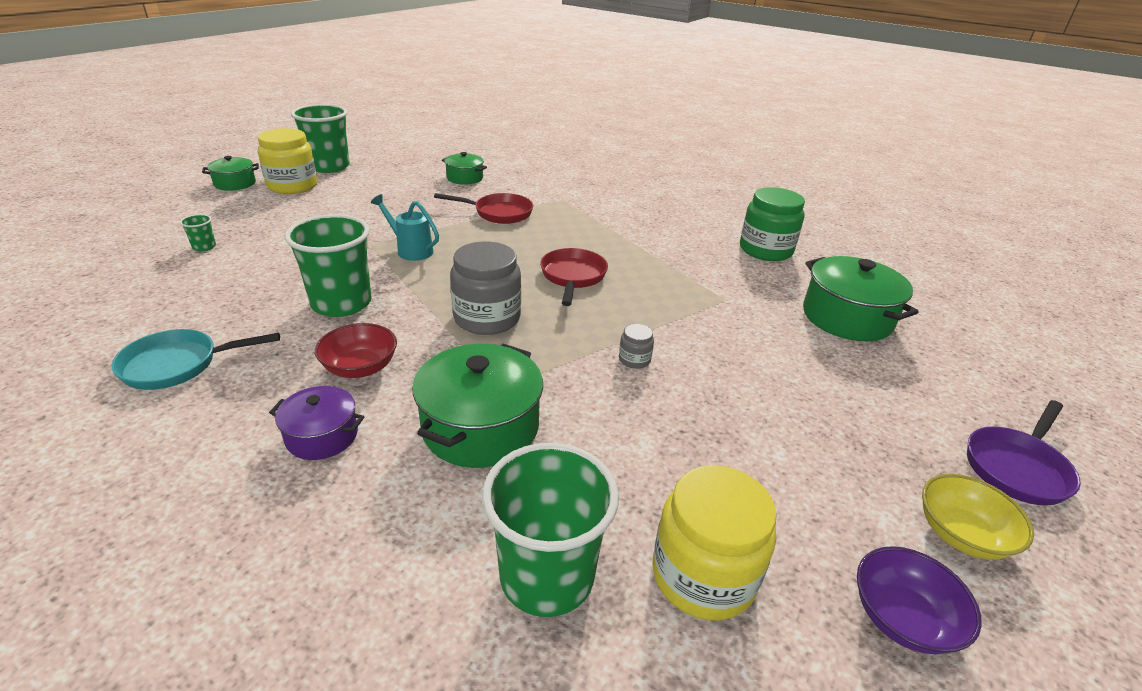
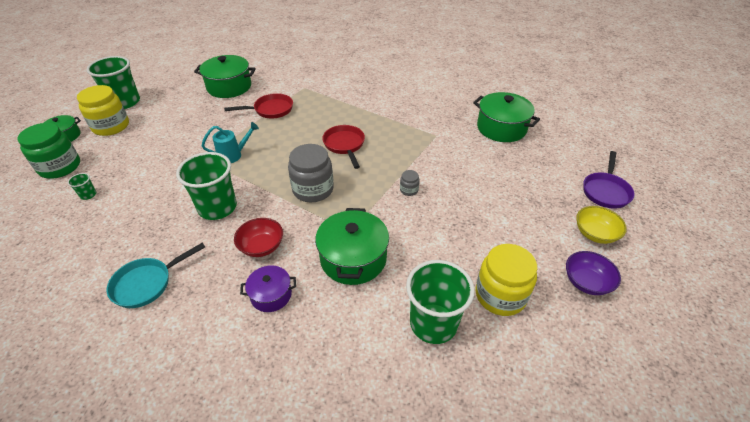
camera: 20 degrees left, 10 degrees up
turquoise watering can [371,194,439,261] -> turquoise watering can turned 150 degrees clockwise [202,122,259,163]
green pot [442,152,487,185] -> green pot [194,55,256,98], size x1.74
green jar [740,187,805,261] -> green jar moved to [17,123,80,179]

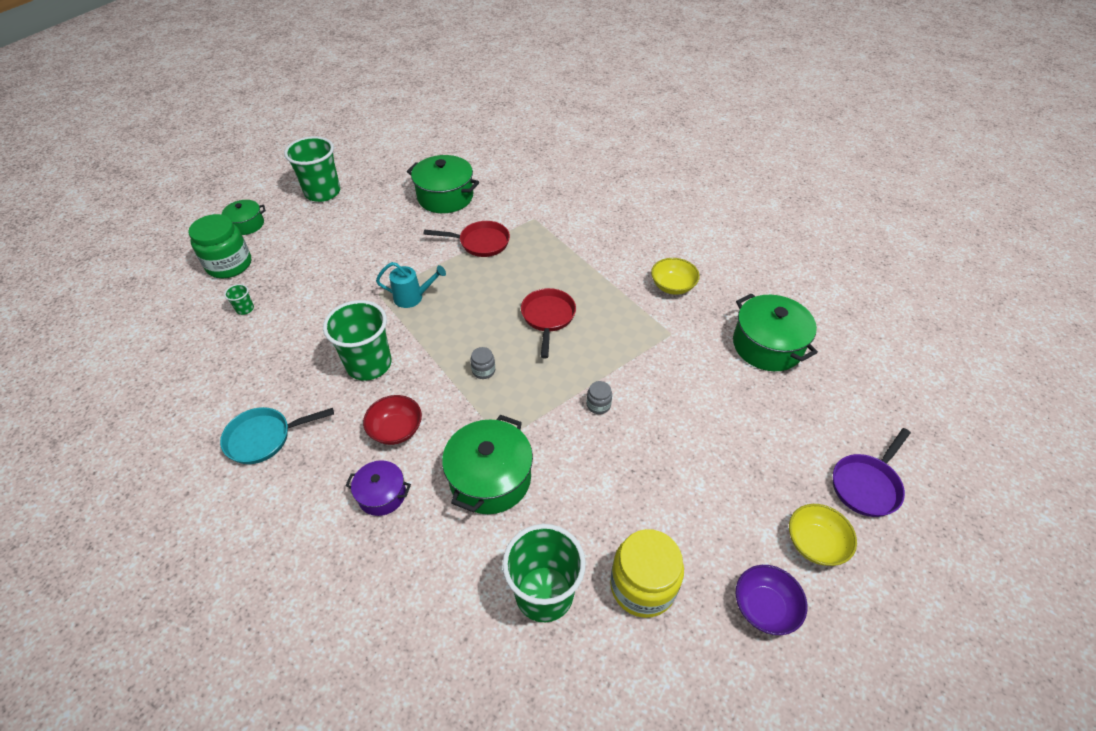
camera: 20 degrees right, 5 degrees up
yellow jar [77,85,129,136] -> none
grey jar [288,144,334,202] -> grey jar [470,347,495,379], size x0.45
none -> yellow bowl [651,258,700,295]

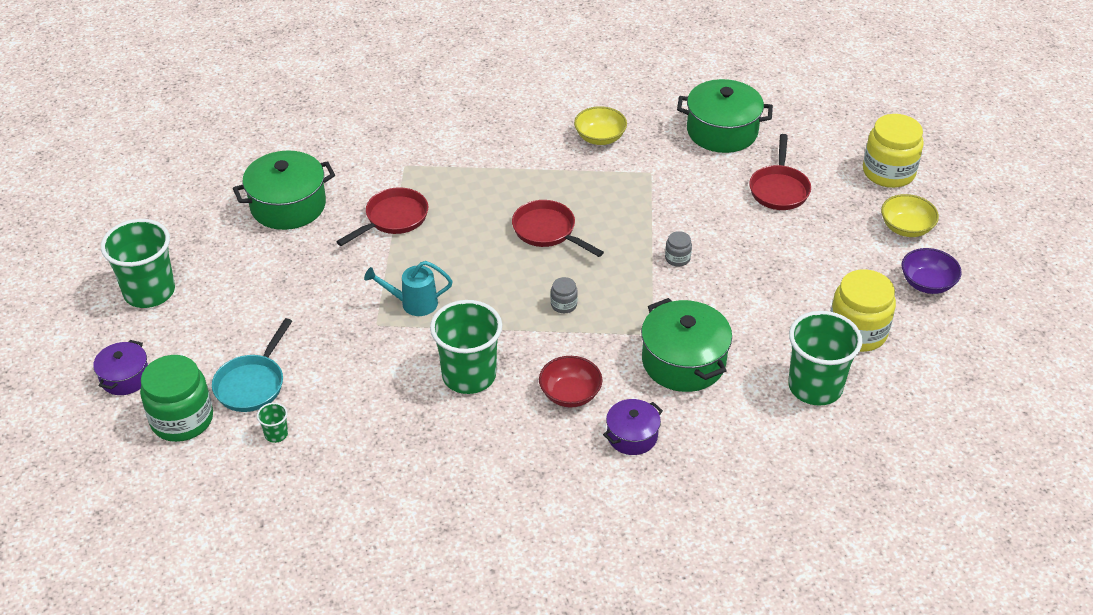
camera: 50 degrees left, 5 degrees down
turquoise pan [220,407,334,464] -> turquoise pan moved to [212,318,292,412]
green pot [222,200,266,235] -> purple pot [93,340,148,395]
turquoise watering can [376,262,446,308] -> turquoise watering can turned 135 degrees counterclockwise [364,261,453,316]
purple pan [833,428,911,517] -> yellow jar [863,114,924,188]
none -> red pan [749,134,811,210]

